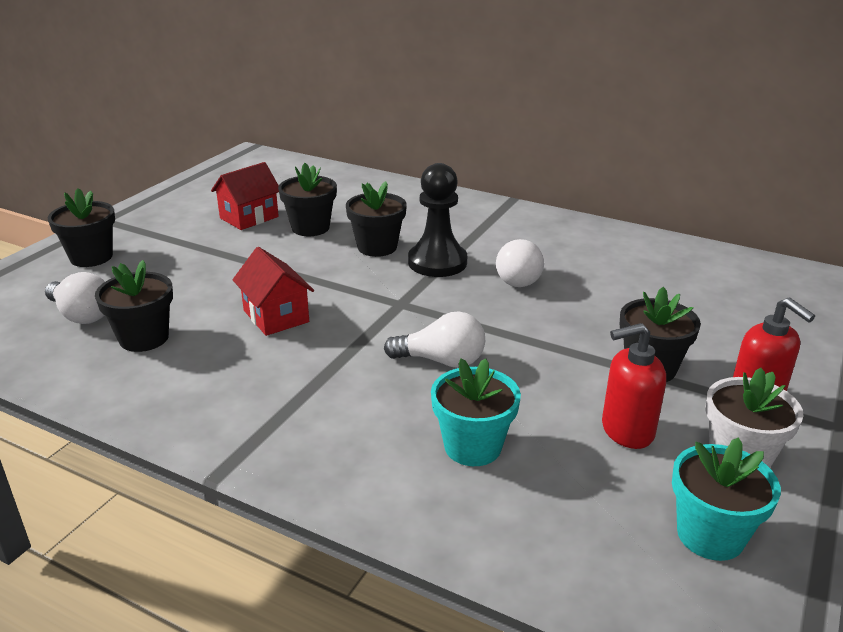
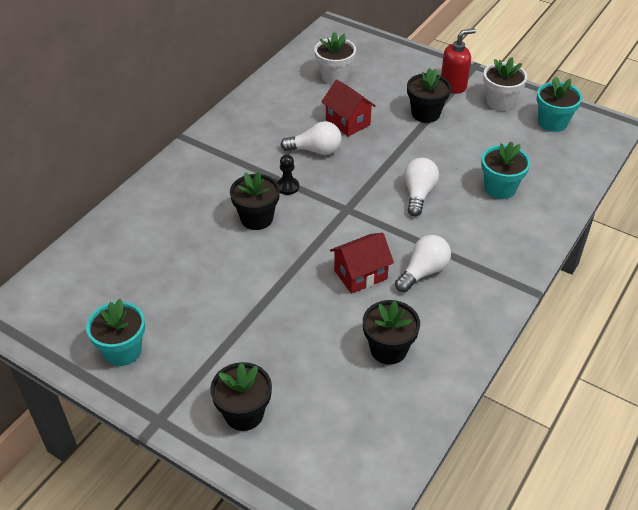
camera: 85 degrees left, 15 degrees up
white light bulb [45,272,105,324] -> white light bulb moved to [395,235,451,292]
red house [211,162,279,230] -> red house moved to [321,80,376,137]
black flower pot [278,163,337,236] -> none
black pawn [408,163,467,277] -> black pawn [277,155,299,195], size x0.51
red soap dispenser [602,323,666,449] -> none
none -> turquoise flower pot [86,299,145,366]
none -> white flower pot [314,31,356,84]

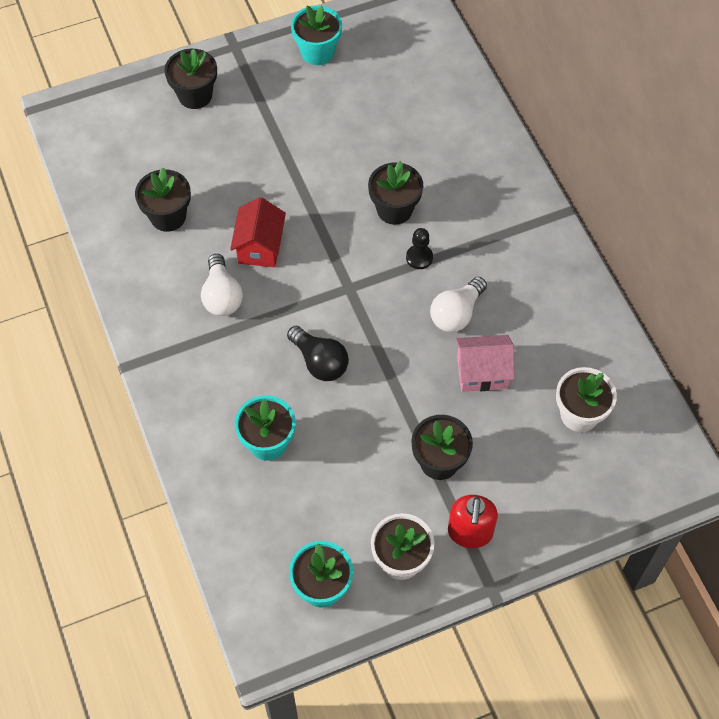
camera: 125 degrees right, 15 degrees up
red house [321,80,376,137] -> pink house [455,335,515,392]
white light bulb [404,158,439,216] -> black light bulb [287,326,349,381]

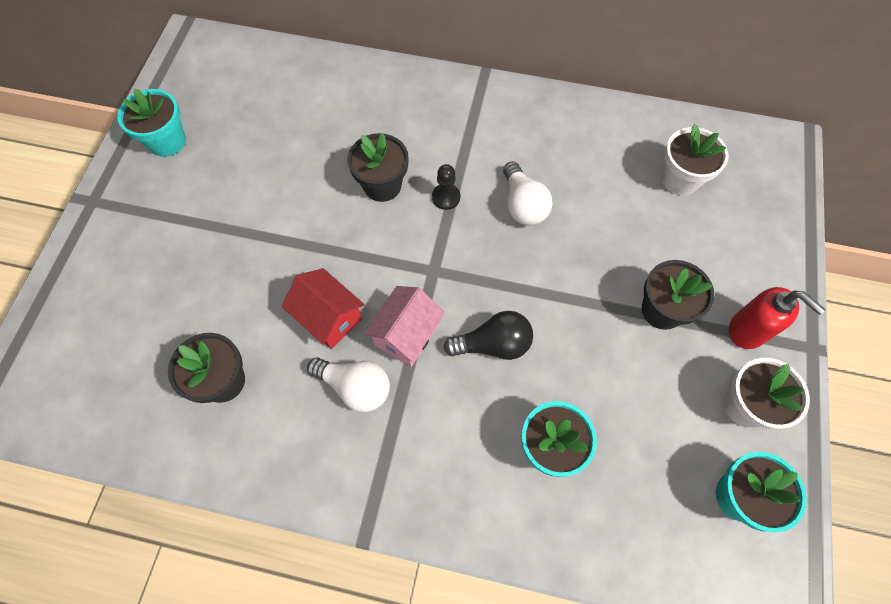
camera: 55 degrees left, 5 degrees up
black flower pot [164,49,217,109] -> none
pink house [455,335,515,392] -> pink house moved to [364,286,445,367]

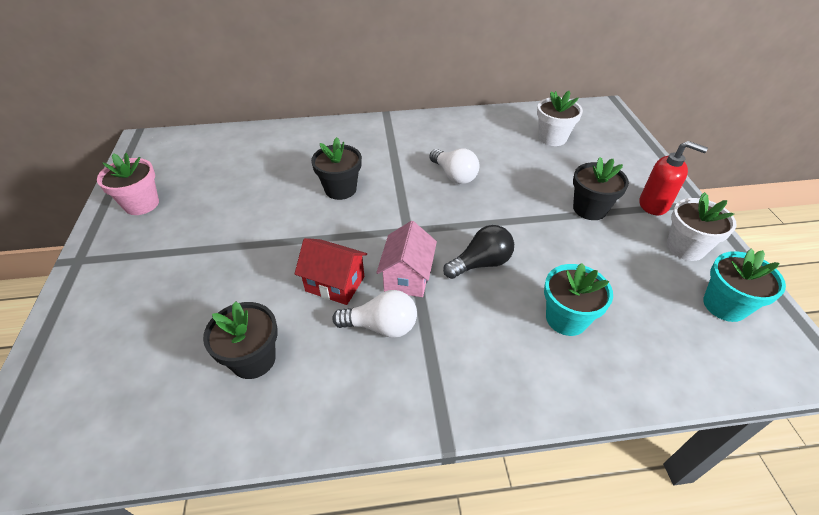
camera: 20 degrees left, 20 degrees down
turquoise flower pot [117,89,186,157] -> pink flower pot [97,153,159,215]
black pawn [432,164,460,210] -> none

